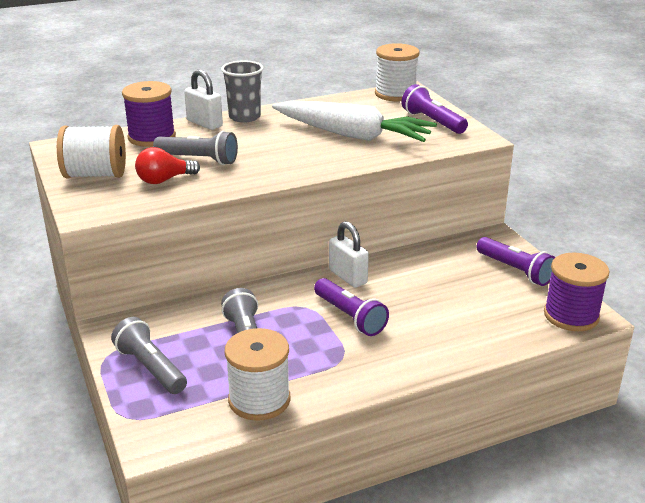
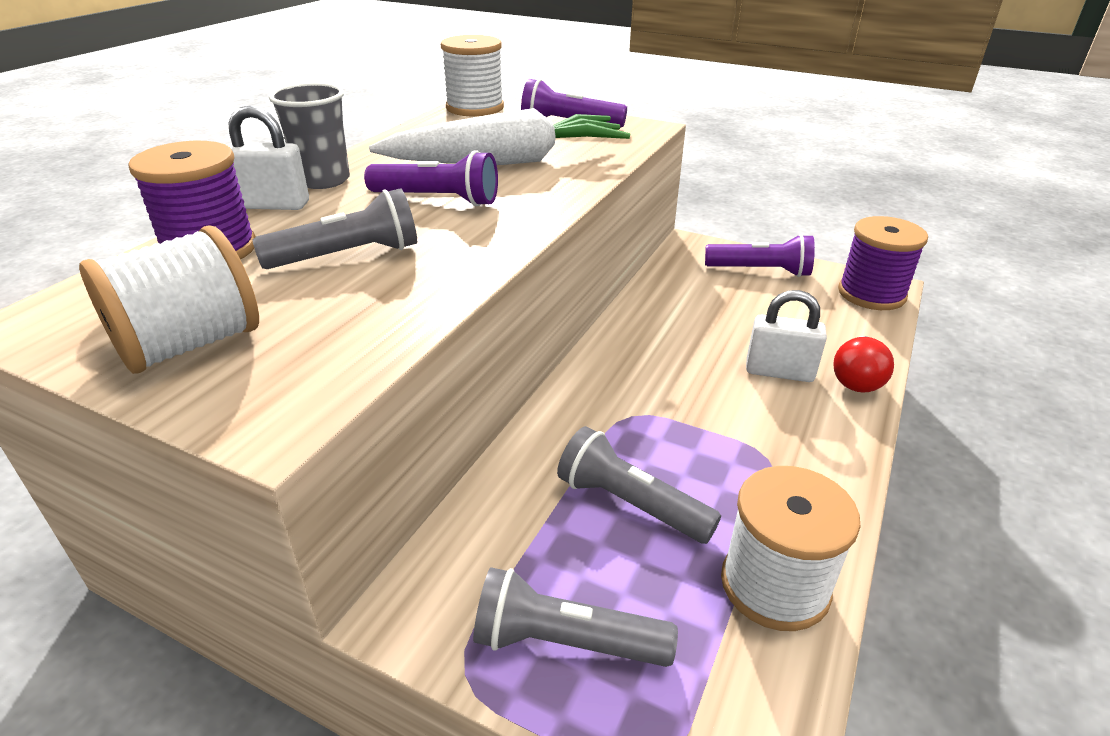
camera: 40 degrees left, 5 degrees up
red light bulb [135,147,200,184] -> red light bulb moved to [833,336,894,393]
purple flashlight [314,278,389,336] -> purple flashlight moved to [364,150,498,206]
white padlock [329,221,369,288] -> white padlock moved to [746,290,827,382]

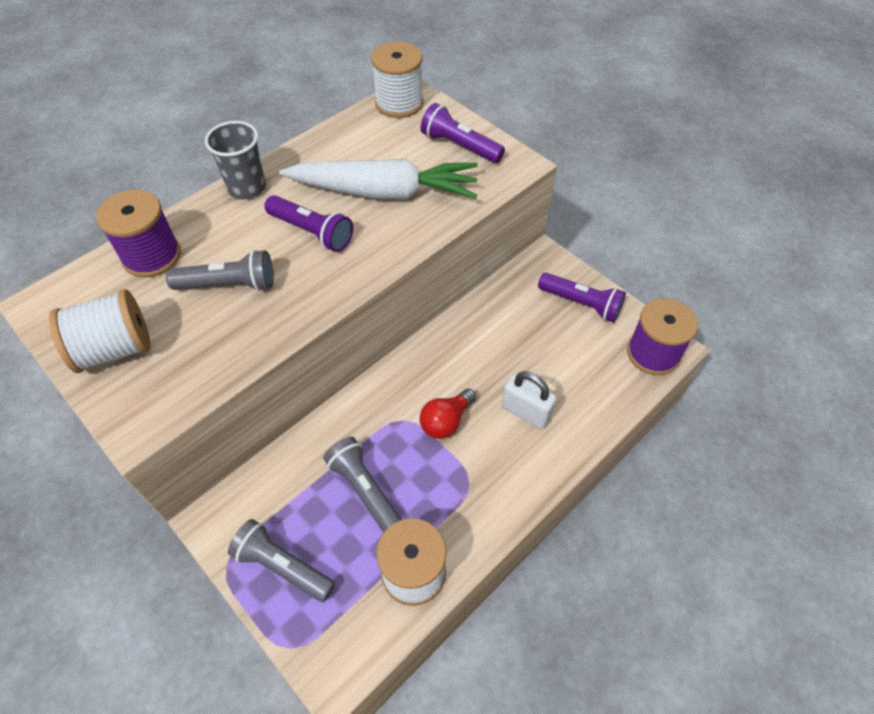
camera: 20 degrees right, 20 degrees up
white padlock [227,105,309,210] -> none
red light bulb [833,336,894,393] -> red light bulb moved to [420,389,476,439]

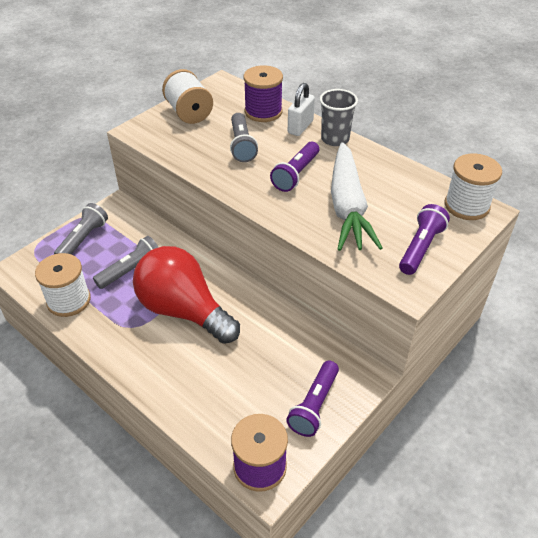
camera: 85 degrees right, 10 degrees down
red light bulb [420,389,476,439] -> red light bulb [133,246,240,344], size x2.21
white padlock [502,371,557,429] -> white padlock moved to [288,83,315,136]

